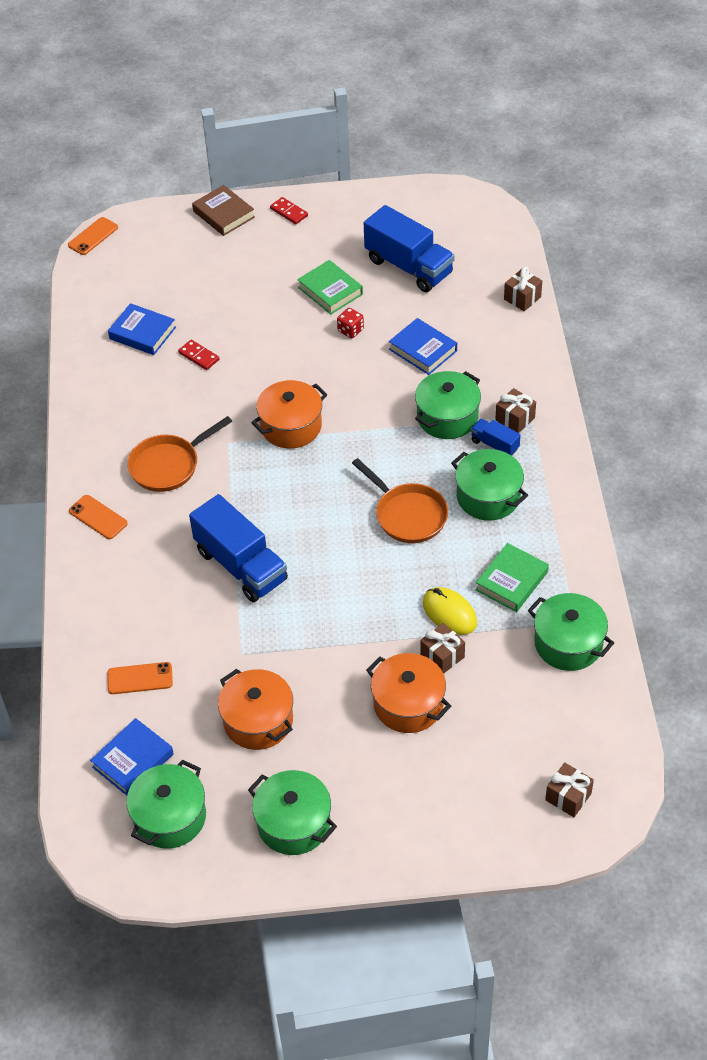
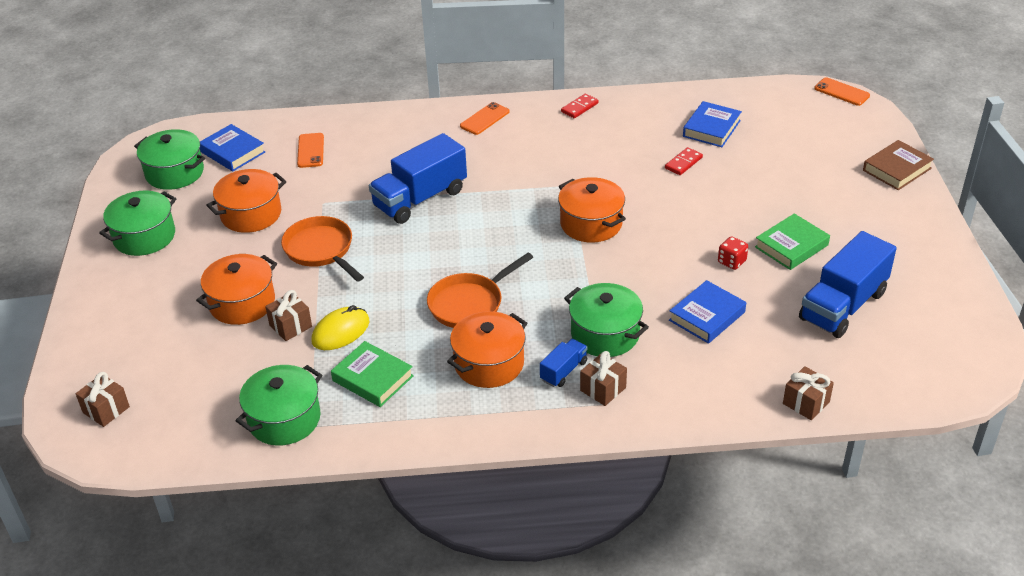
camera: 90 degrees right, 10 degrees down
orange pan [127,416,232,492] -> orange pan moved to [281,216,364,282]
red domino [270,197,308,224] -> red domino moved to [561,93,599,118]
green pot [451,449,528,521] -> orange pot [447,311,527,388]

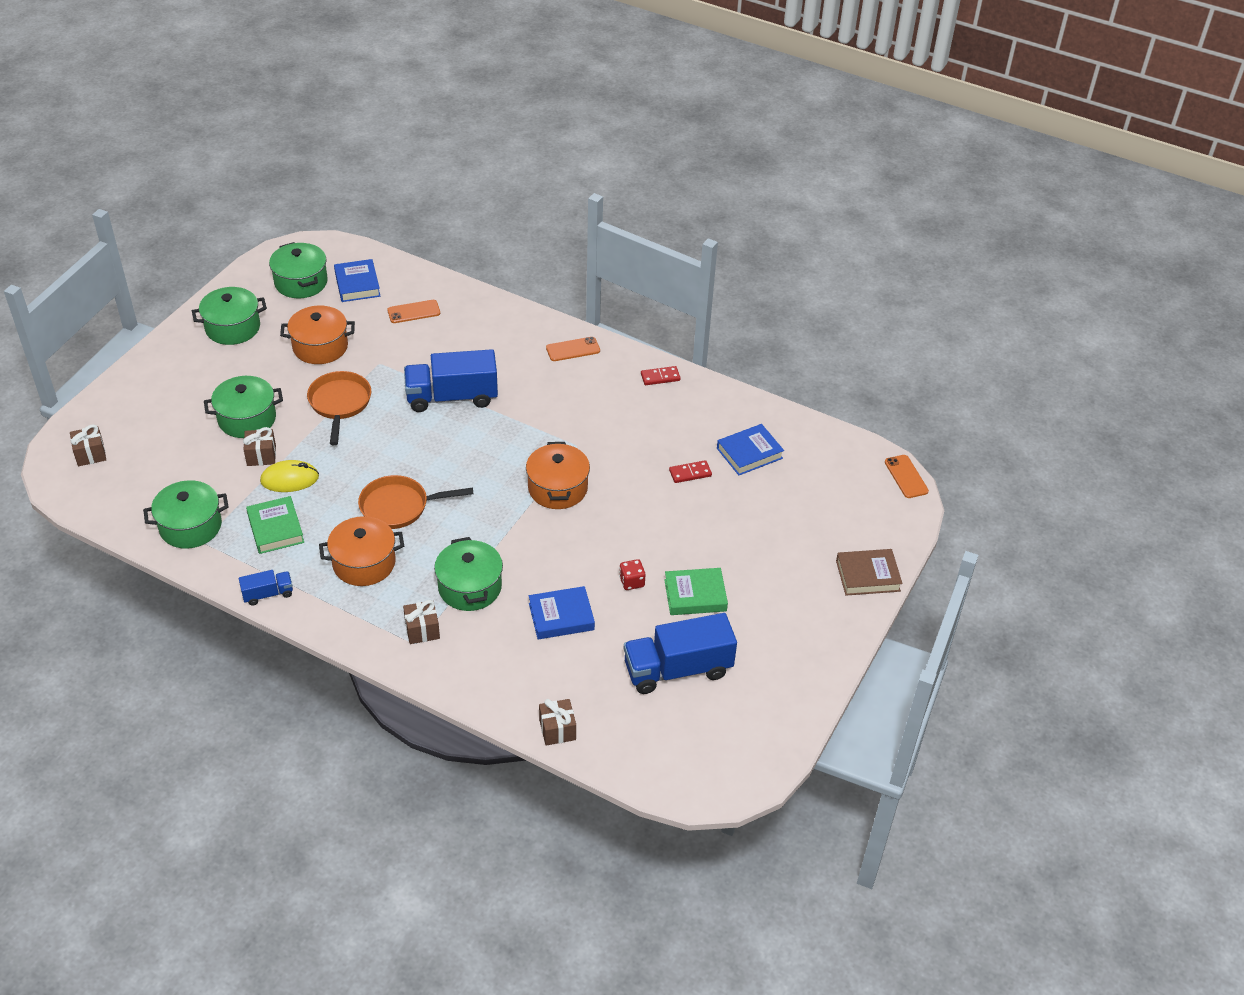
camera: 30 degrees right, 5 degrees up
orange pot [196,254,277,325] -> green pot [204,376,283,438]
orange phone [297,133,324,168] -> orange phone turned 45 degrees clockwise [387,300,440,323]
blue truck [540,339,588,387] -> blue truck moved to [239,570,293,606]

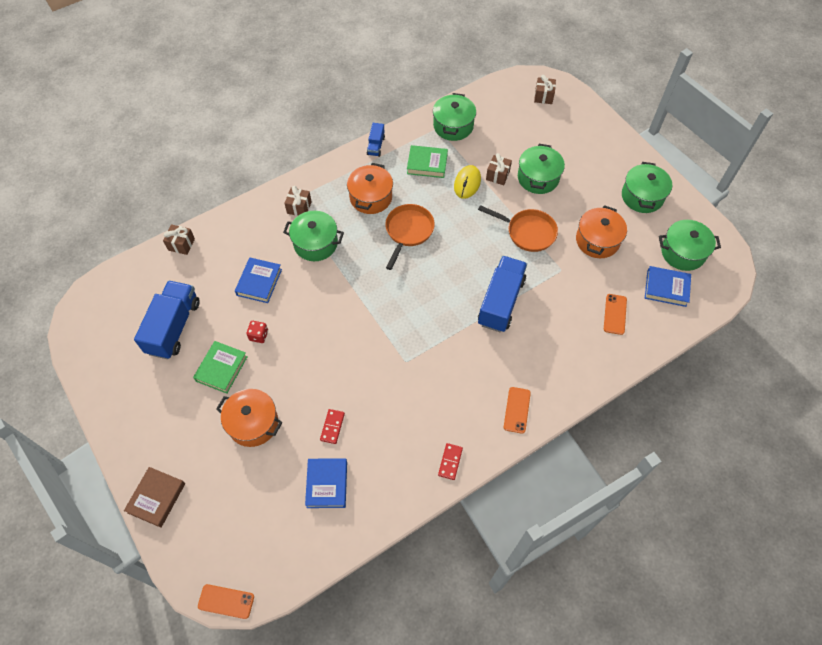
camera: 120 degrees right, 15 degrees up
orange pot [526,442,590,509] -> orange pot moved to [216,389,283,447]

